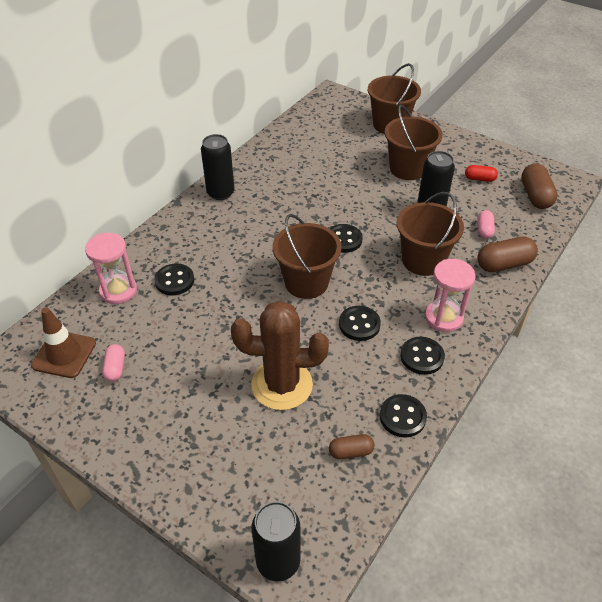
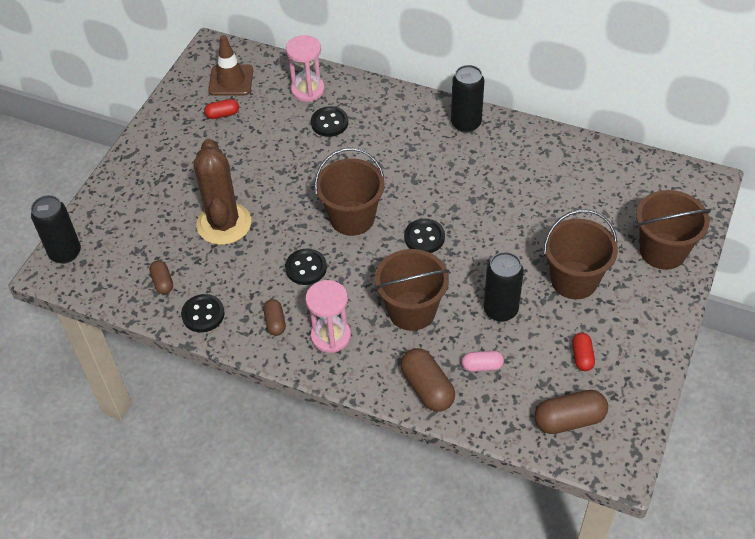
camera: 80 degrees right, 5 degrees up
pink capsule [102,344,125,382] -> red capsule [204,99,239,119]
black button [401,337,445,375] -> brown capsule [263,299,286,336]

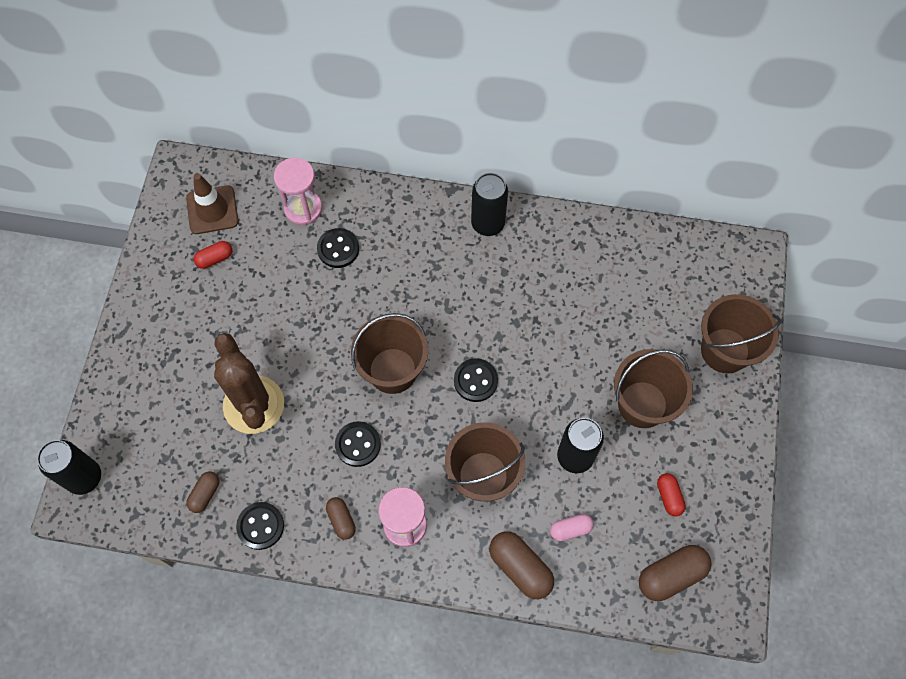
camera: 15 degrees left, 15 degrees up
brown capsule [149,260,173,294] -> brown capsule turned 60 degrees clockwise [186,471,220,513]

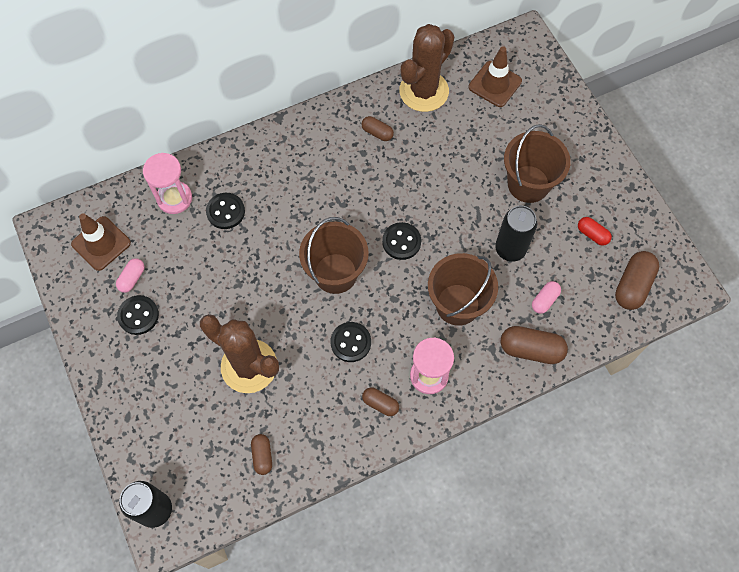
camera: 35 degrees left, 0 degrees up
red capsule [194,241,232,269] -> pink capsule [116,258,145,293]
black button [236,502,284,550] -> black button moved to [117,295,159,335]
black can [471,173,508,236] -> none
brown bucket [701,294,781,374] -> none
none -> brown capsule [361,116,394,141]
none -> brown cactus [399,24,454,112]
none -> brown traffic cone [469,47,522,107]

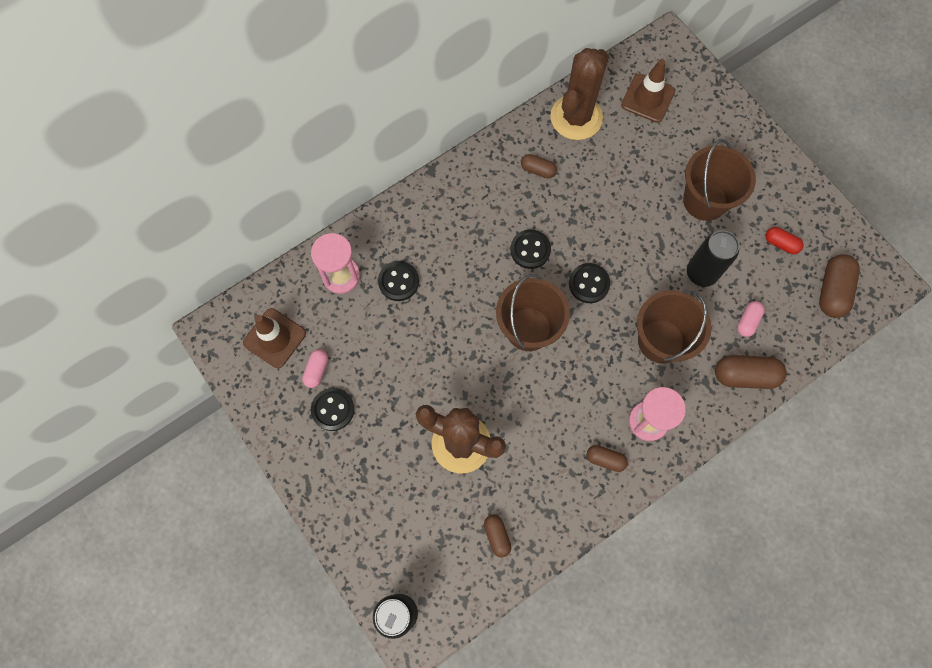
camera: 10 degrees left, 5 degrees up
black button [331,322,371,362] -> black button moved to [510,230,551,269]

